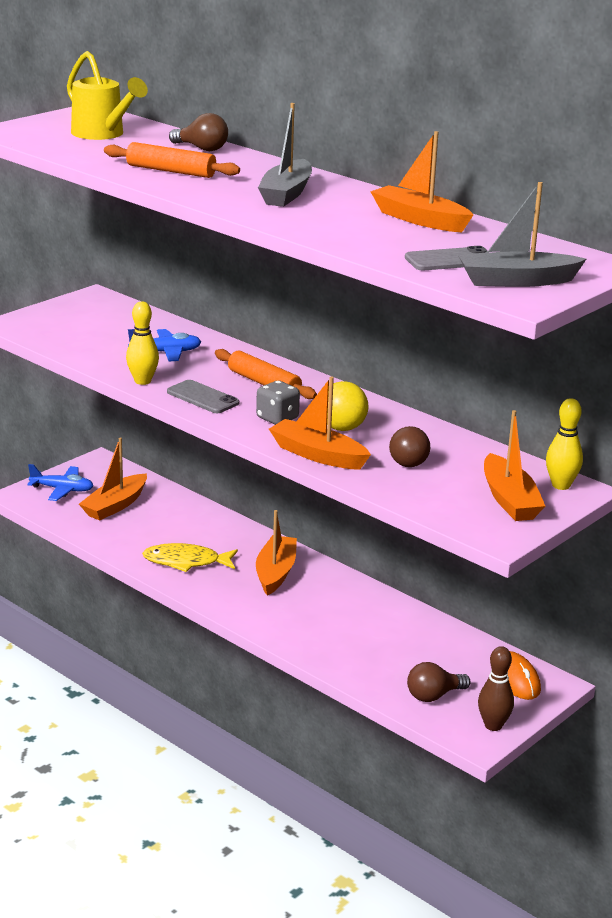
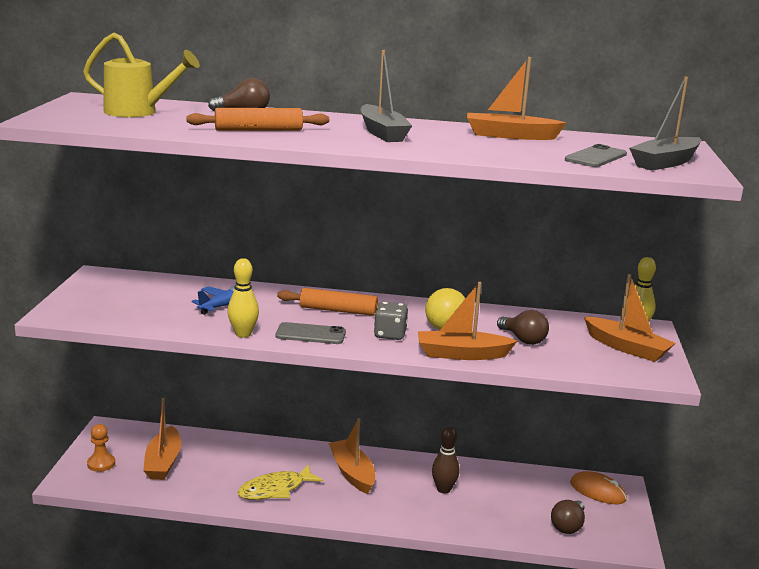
camera: 35 degrees left, 5 degrees down
blue plane [27,464,93,501] -> orange pawn [87,424,115,472]
brown bowling pin [478,646,514,731] -> brown bowling pin moved to [432,426,460,494]

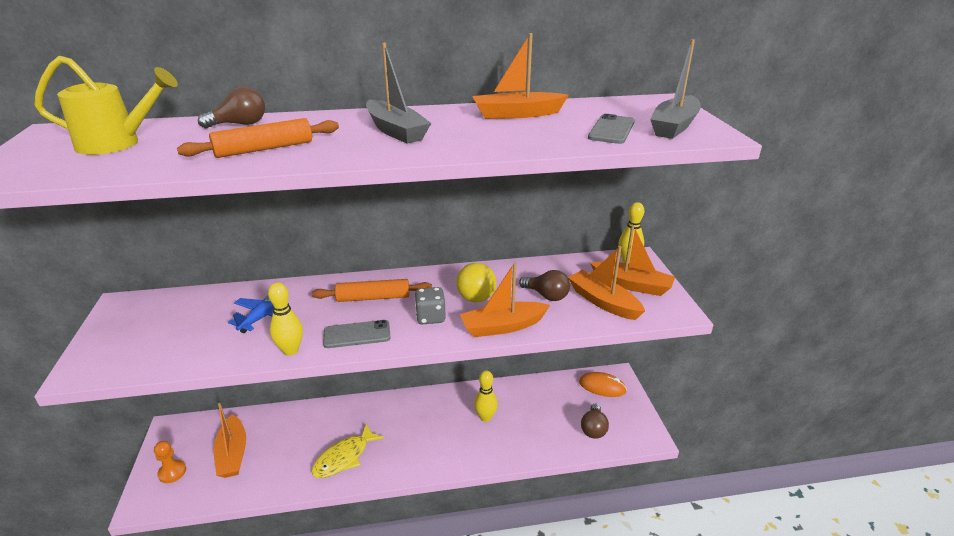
camera: 15 degrees left, 10 degrees up
orange boat [328,418,375,494] -> orange boat moved to [568,246,645,320]
brown bowling pin [432,426,460,494] -> yellow bowling pin [474,370,498,422]

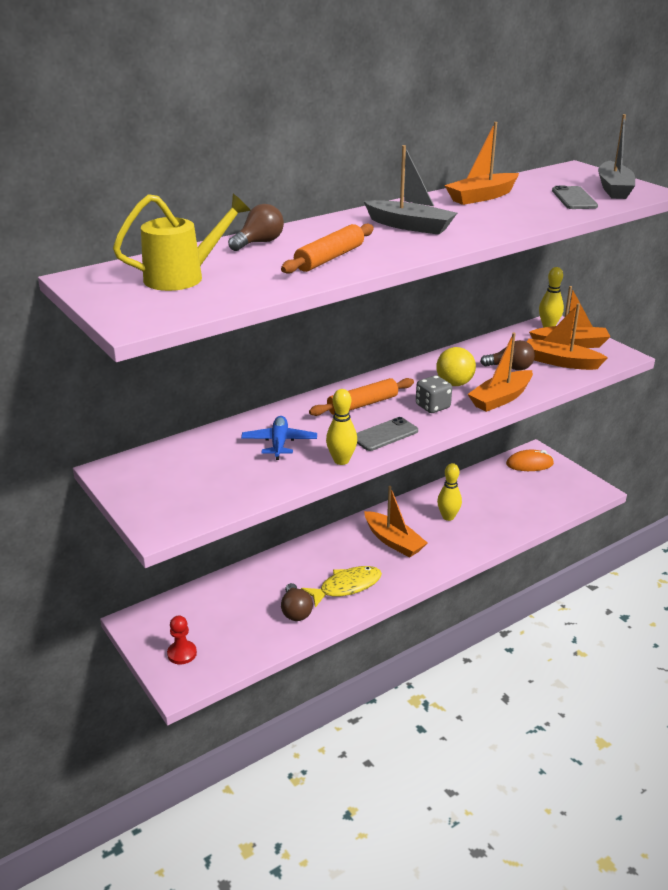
camera: 25 degrees left, 0 degrees up
orange pawn [154,441,186,483] -> red pawn [167,615,197,664]
orange boat [214,403,246,478] -> orange boat moved to [364,486,427,558]
yellow fish [311,423,384,478] -> yellow fish turned 135 degrees counterclockwise [301,566,382,608]
brown light bulb [581,403,609,439] -> brown light bulb moved to [281,583,313,621]

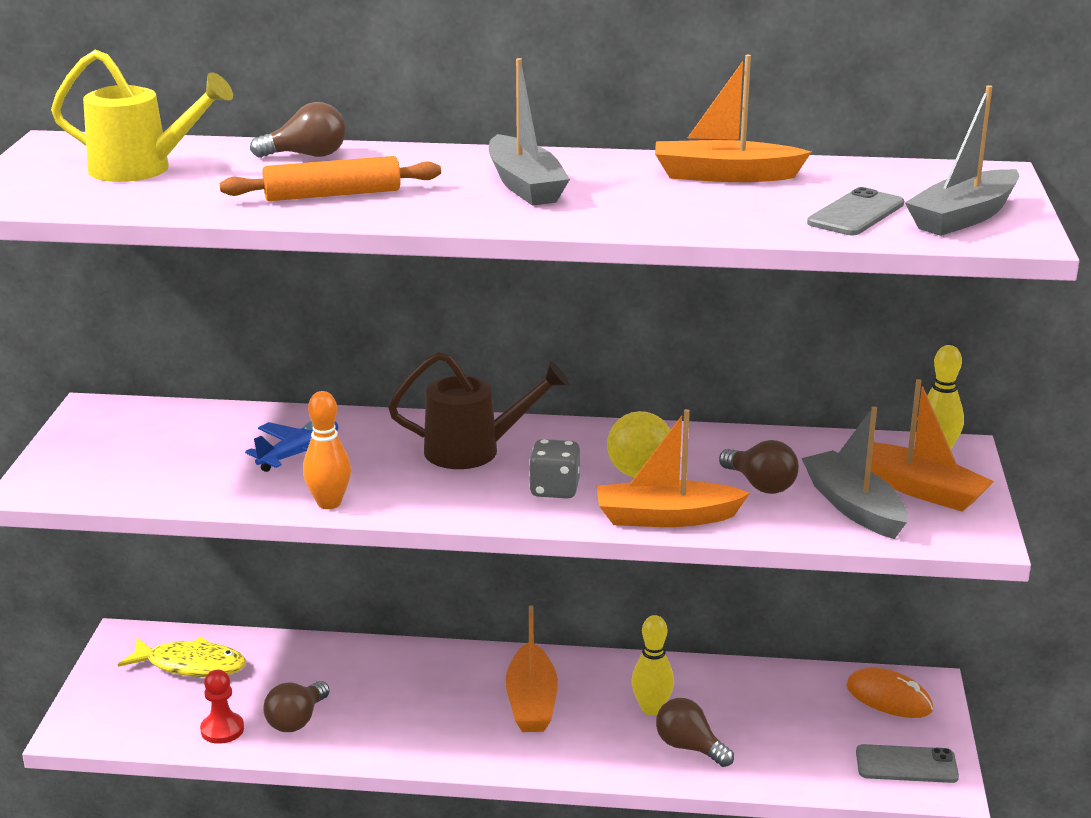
camera: 40 degrees right, 5 degrees down
red pawn [167,615,197,664] -> red pawn moved to [200,670,244,744]
yellow fish [301,566,382,608] -> yellow fish moved to [118,637,246,677]
orange rolling pin [309,378,414,416] -> brown watering can [388,352,569,469]
yellow bowling pin [326,389,357,465] -> orange bowling pin [303,391,351,509]
grey phone [357,417,418,451] -> grey phone moved to [856,744,959,783]
orange boat [527,303,608,370] -> grey boat [801,406,908,539]
none -> brown light bulb [656,698,734,767]

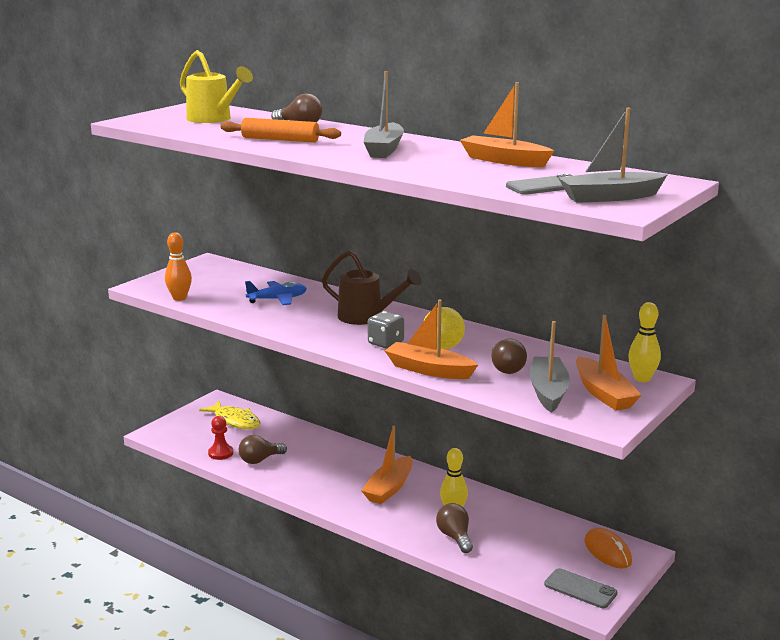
camera: 30 degrees right, 5 degrees down
orange bowling pin [303,391,351,509] -> orange bowling pin moved to [165,232,192,301]

